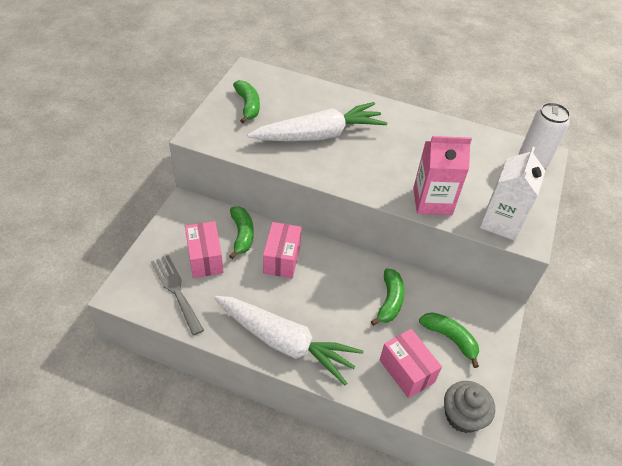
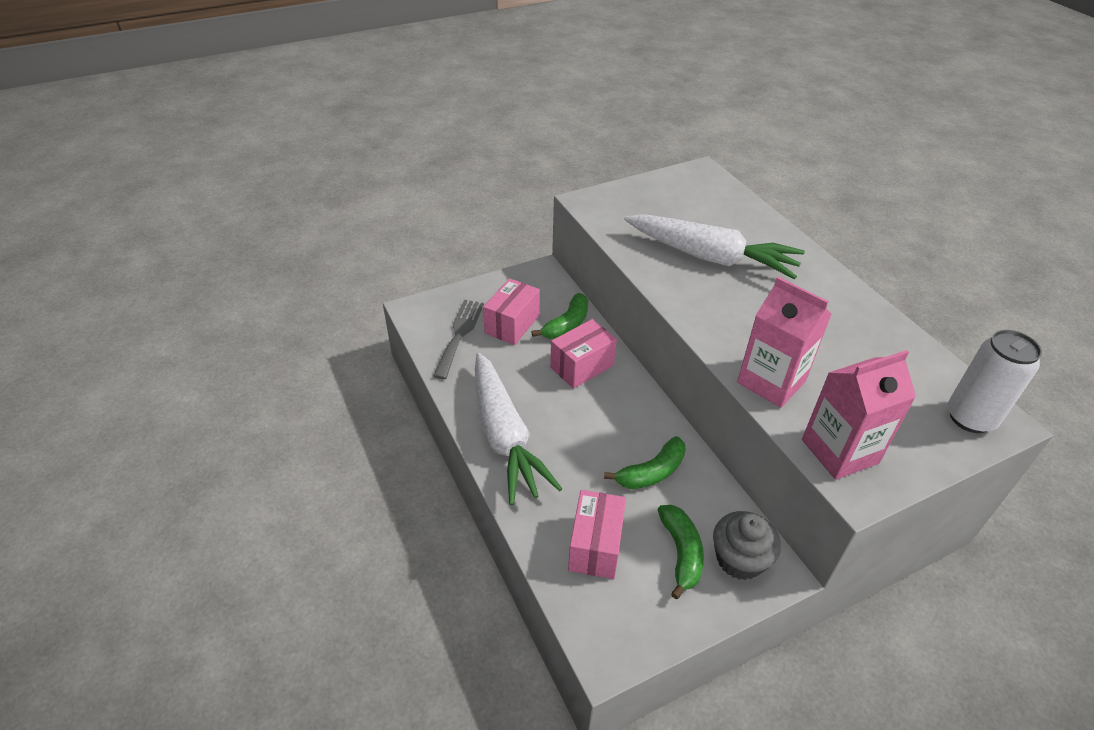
camera: 45 degrees right, 5 degrees down
green banana [233,80,260,124] -> none
grey cupcake [444,381,495,433] -> grey cupcake moved to [713,511,781,580]
white carton [480,147,545,241] -> pink carton [802,350,916,480]

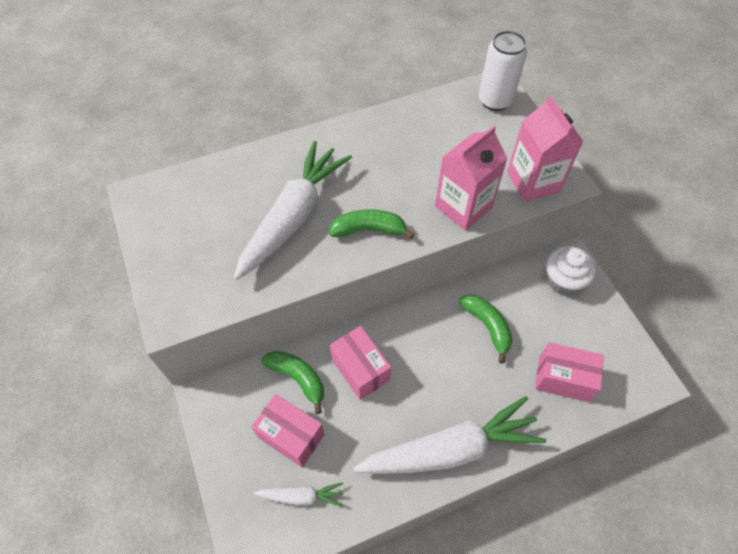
camera: 85 degrees left, 15 degrees up
grey fork [433,300,484,379] -> white carrot [253,482,343,507]
green banana [658,505,704,599] -> green banana moved to [329,209,415,239]
grey cupcake [713,511,781,580] -> white cupcake [546,246,596,295]

